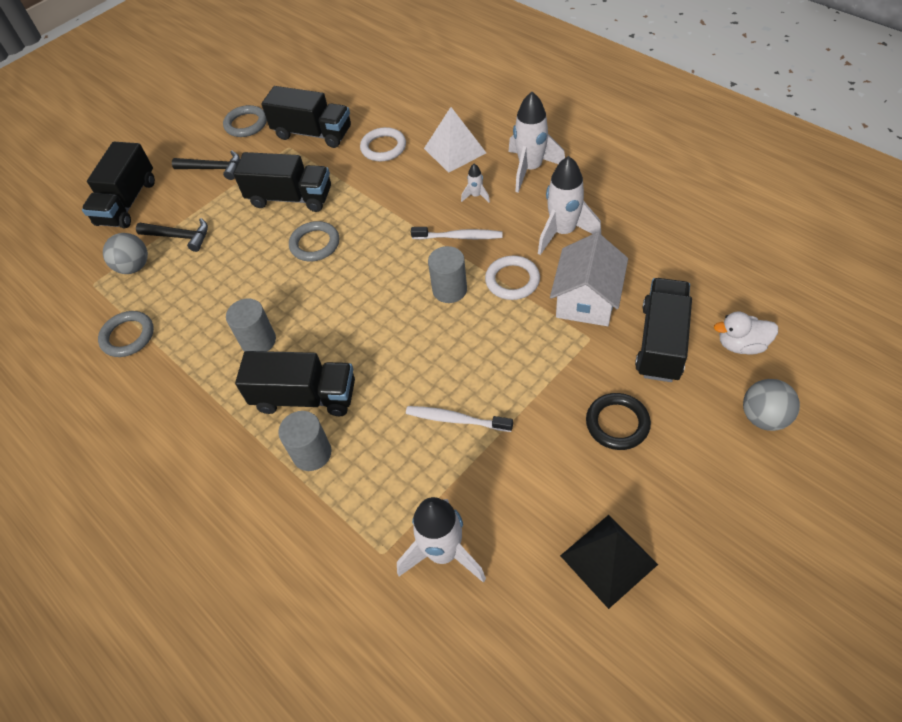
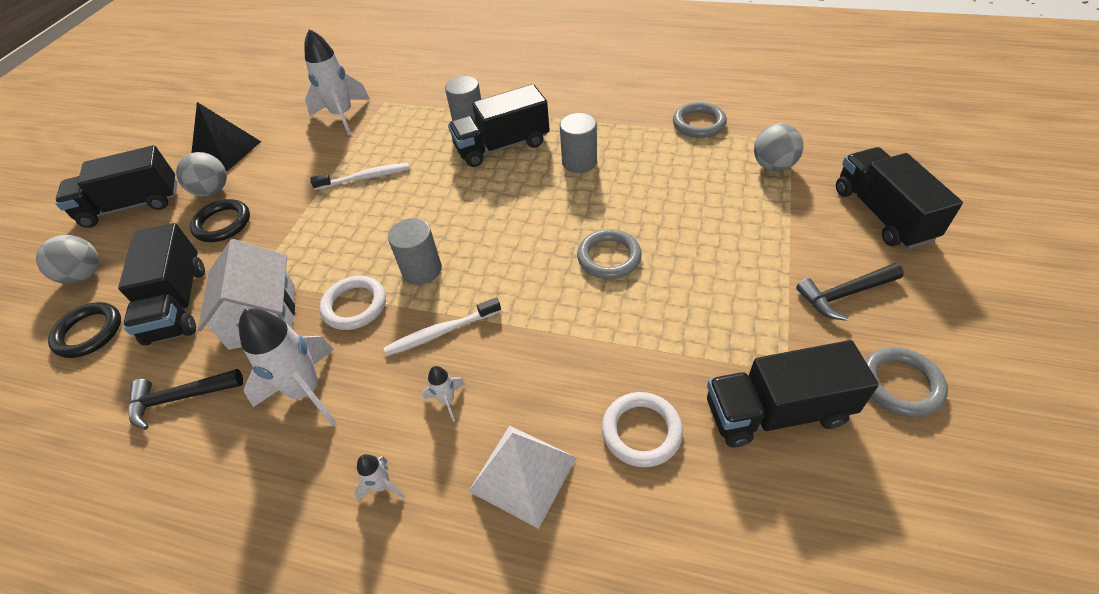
camera: 150 degrees right, 5 degrees down
black hammer [136,218,208,252] -> black hammer moved to [129,369,243,430]
black truck [233,152,331,212] -> black truck moved to [56,145,177,228]
white rocket [508,92,565,193] -> white rocket [354,454,405,502], size x0.46
white duck [714,312,778,355] -> black ring [48,302,121,358]
none -> grey ball [176,152,227,197]

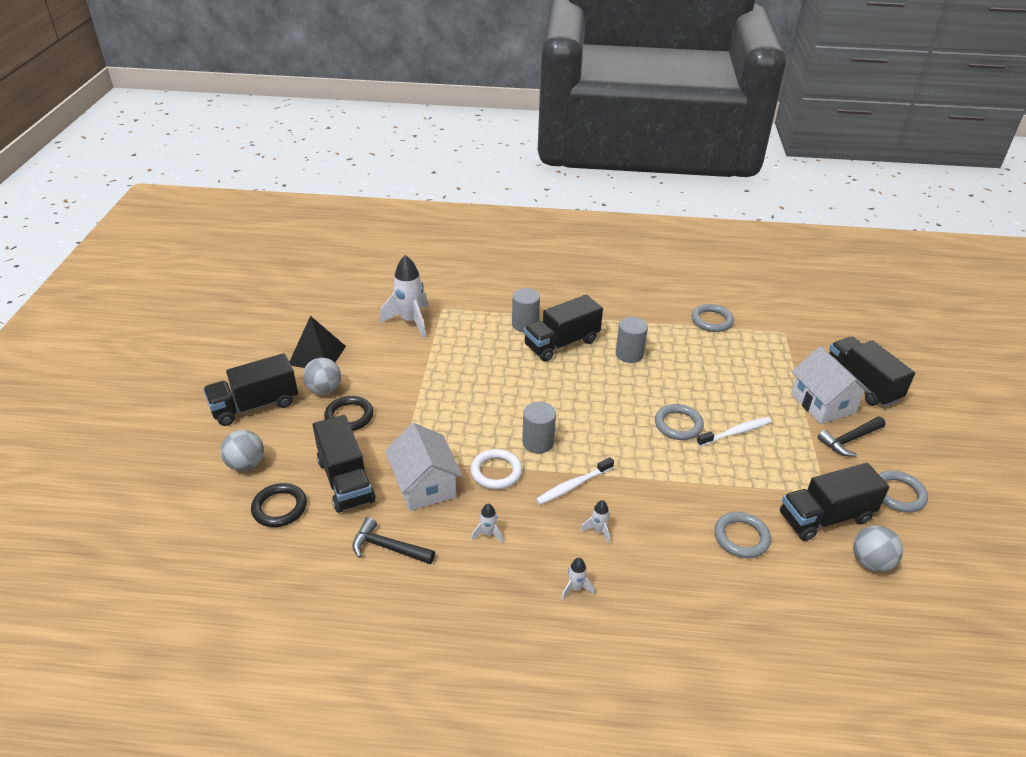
camera: 15 degrees left, 10 degrees down
black hammer [129,369,243,430] -> black hammer turned 45 degrees clockwise [352,517,435,564]
white rocket [239,309,336,426] -> white rocket [471,503,504,544], size x0.46
white toothbrush [310,163,410,190] -> white toothbrush moved to [696,417,772,446]
white pyramid [468,426,577,529] -> none
white ring [602,392,683,467] -> grey ring [714,512,771,558]
grey ball [754,124,804,171] -> grey ball moved to [853,525,903,572]
none -> white house [791,346,871,424]

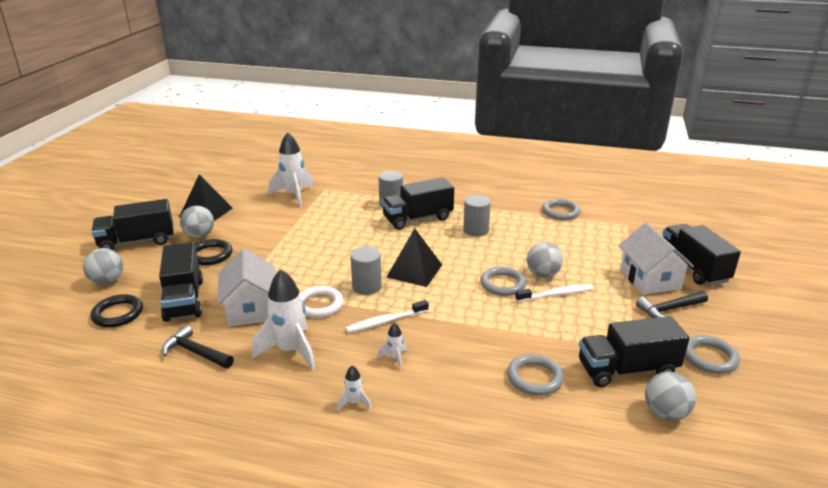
camera: 10 degrees right, 10 degrees down
white rocket [471,503,504,544] -> white rocket [252,269,316,370], size x2.20
none -> black pyramid [386,228,442,287]
none -> grey ball [526,242,563,278]

